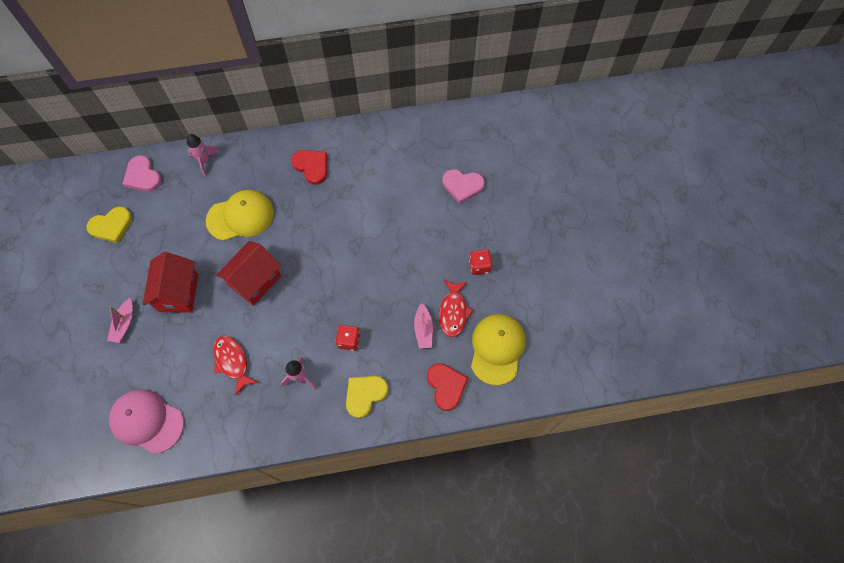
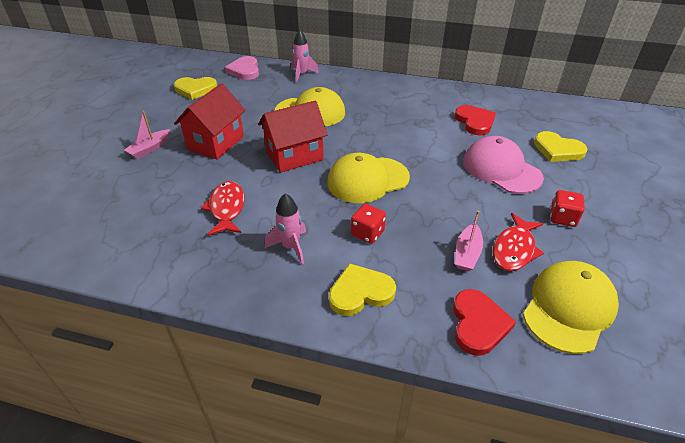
camera: 25 degrees right, 25 degrees down
pink cap [109,389,184,454] -> pink cap moved to [463,136,544,194]
red heart [291,150,327,185] -> red heart moved to [454,105,496,136]
pink heart [442,169,485,204] -> yellow heart [534,131,587,162]
none -> yellow cap [327,153,410,203]

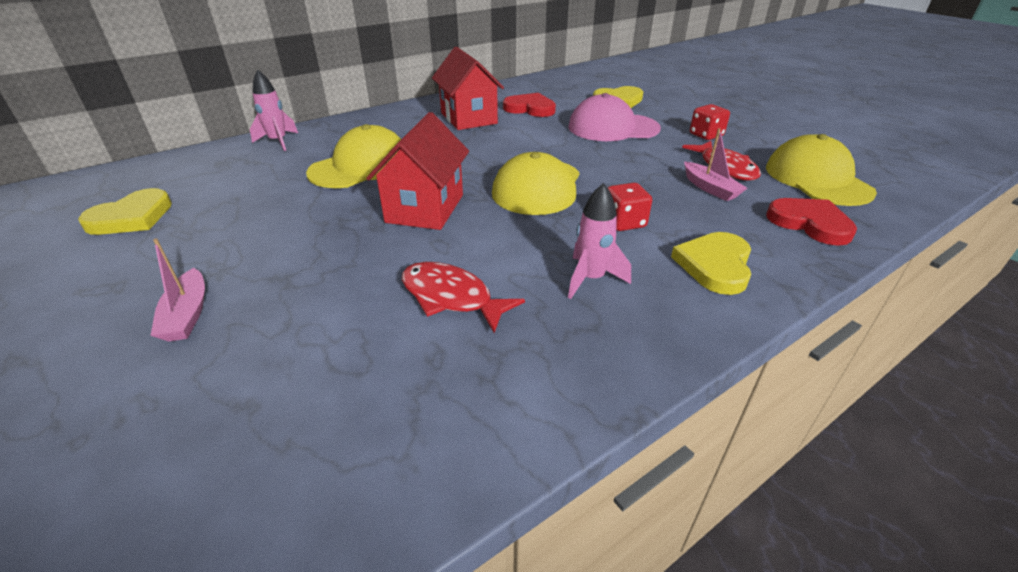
camera: 50 degrees left, 5 degrees down
red house [174,83,245,160] -> red house moved to [432,47,504,130]
pink heart [225,56,259,80] -> none

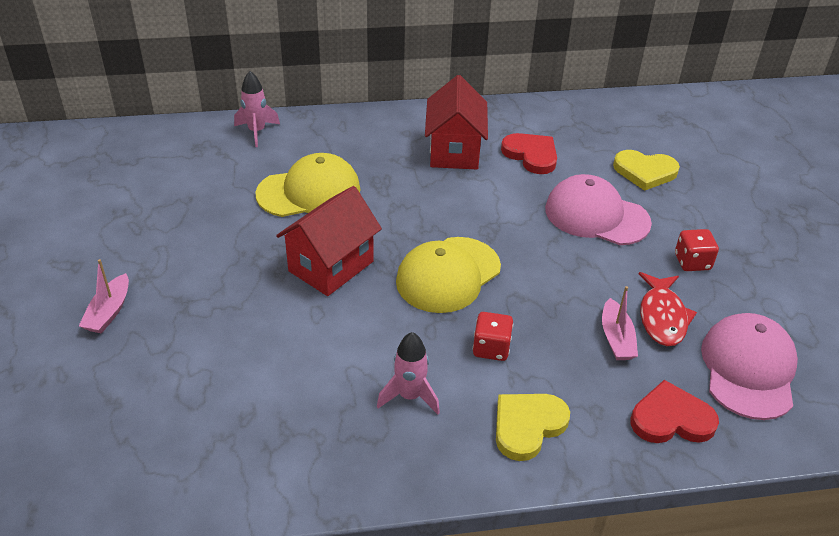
camera: 25 degrees right, 5 degrees up
yellow heart [78,188,172,235] -> none
red fish [402,262,525,333] -> none
yellow cap [766,134,877,206] -> pink cap [701,313,798,420]
red heart [766,198,857,246] -> red heart turned 75 degrees counterclockwise [631,380,719,443]

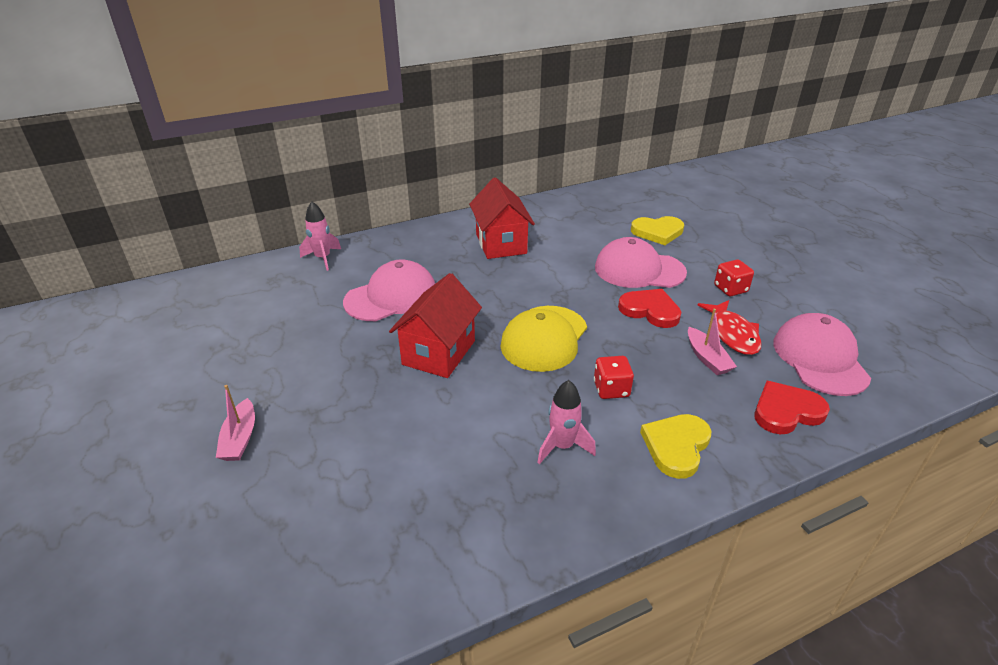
camera: 15 degrees left, 5 degrees down
yellow cap [256,153,361,217] -> pink cap [343,259,435,321]
red heart [501,133,557,174] -> red heart moved to [618,289,681,328]

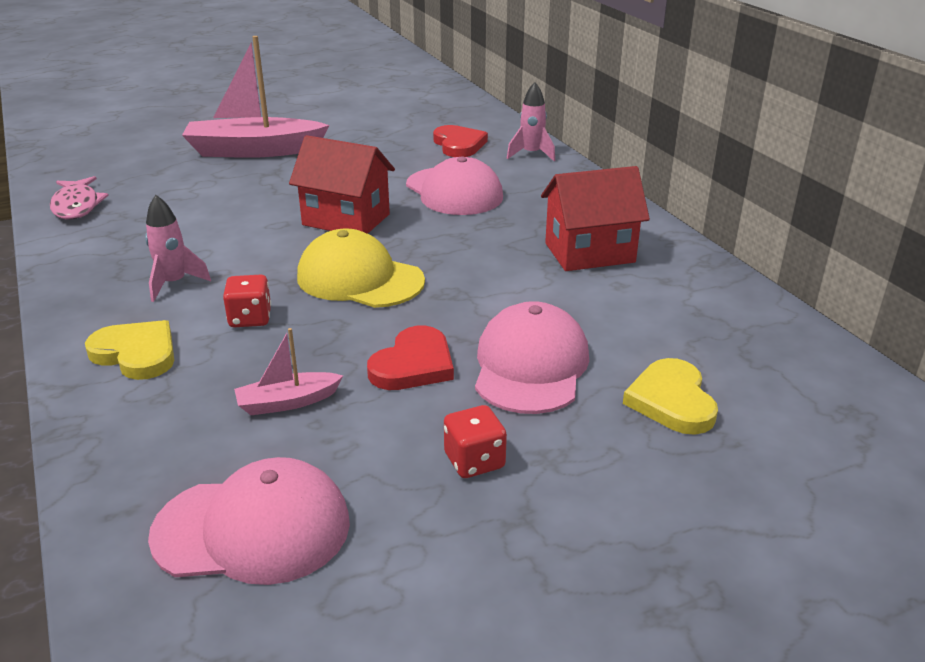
camera: 90 degrees right, 5 degrees down
pink boat [216,385,255,461] -> pink boat [182,36,329,158], size x2.14
red fish [697,300,762,355] -> none
red heart [754,381,830,434] -> red heart moved to [433,125,488,157]
none -> pink fish [50,176,109,220]

